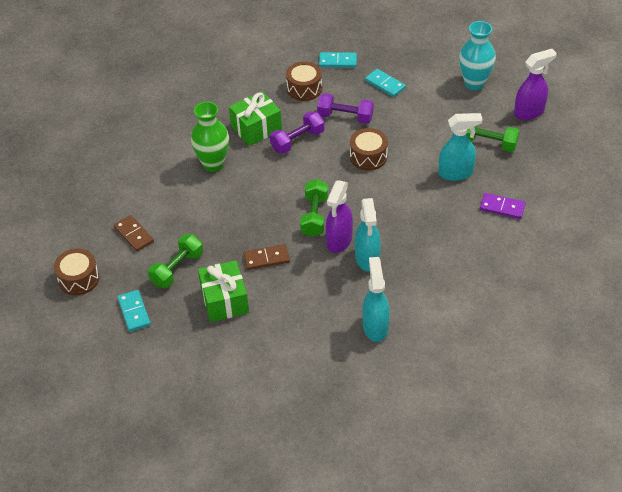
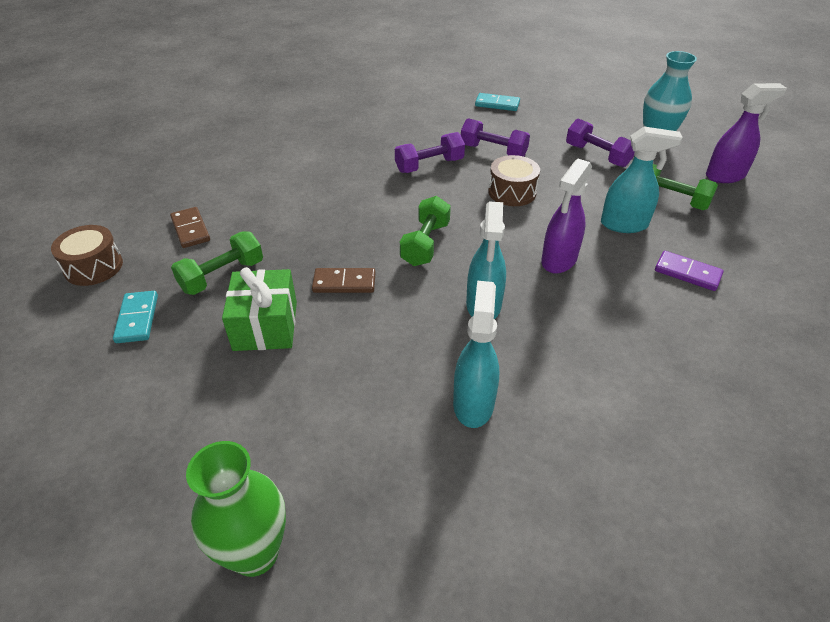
camera: 10 degrees right, 5 degrees down
green vase [191,102,229,172] -> green vase moved to [186,441,286,577]
green gift [229,91,282,146] -> none
brown drum [286,61,322,101] -> none
purple spray bottle [326,180,353,253] -> purple spray bottle moved to [541,159,592,274]
turquoise domino [365,69,406,97] -> none
none -> purple dumbbell [566,118,635,167]

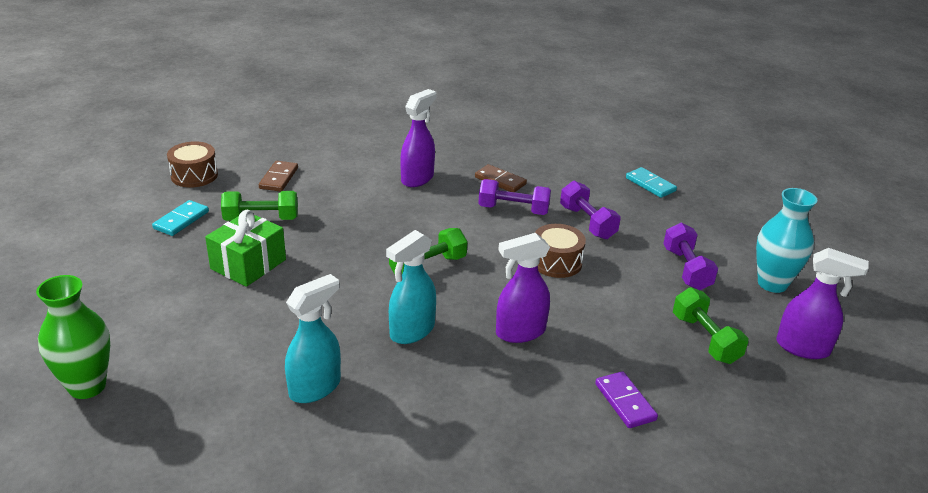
camera: 35 degrees right, 10 degrees down
brown domino [312,268,375,293] -> brown domino moved to [475,164,527,192]
turquoise spray bottle [601,127,683,233] -> none
none -> purple spray bottle [400,89,437,187]

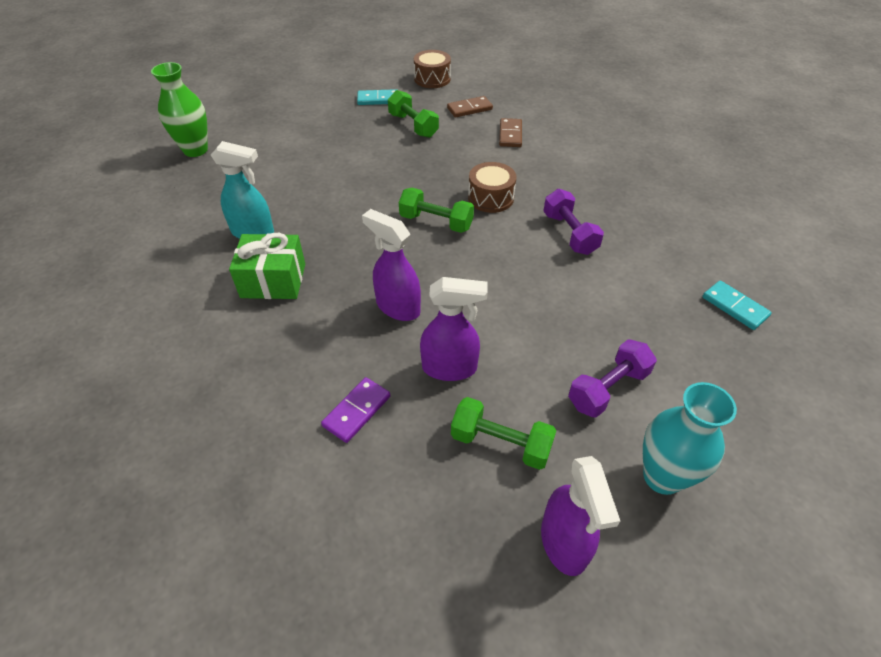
camera: 60 degrees right, 15 degrees up
green gift [205,210,286,287] -> green gift moved to [229,233,305,299]
turquoise spray bottle [386,230,436,344] -> none
purple spray bottle [400,89,437,187] -> purple spray bottle moved to [420,277,488,381]
brown domino [475,164,527,192] -> brown domino moved to [499,118,522,147]
brown drum [535,224,586,278] -> brown drum moved to [468,162,517,213]
purple dumbbell [560,181,621,239] -> none
turquoise domino [626,167,677,198] -> turquoise domino turned 60 degrees counterclockwise [703,280,772,330]
green dumbbell [673,287,748,364] -> green dumbbell turned 75 degrees clockwise [451,397,556,470]

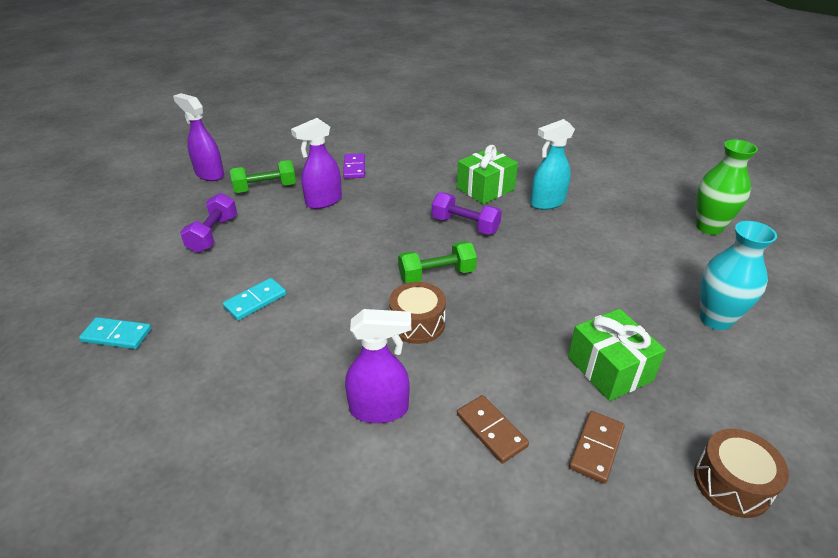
camera: 140 degrees right, 10 degrees down
turquoise domino [357,89,397,105] -> turquoise domino moved to [223,278,287,321]
purple spray bottle [362,209,421,321] -> purple spray bottle moved to [345,309,411,423]
green dumbbell [388,90,439,138] -> green gift [568,309,666,401]
purple dumbbell [543,189,604,255] -> purple dumbbell moved to [432,192,502,235]
turquoise vase [643,382,737,495] -> turquoise vase moved to [700,221,777,330]

